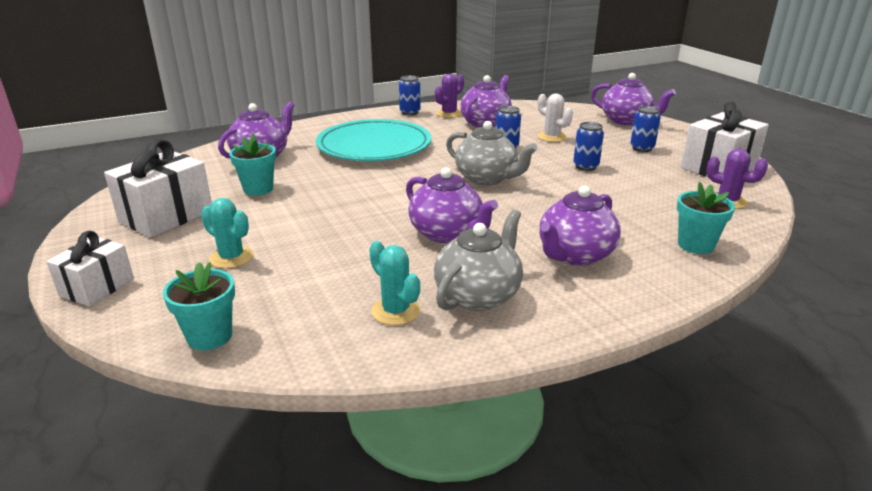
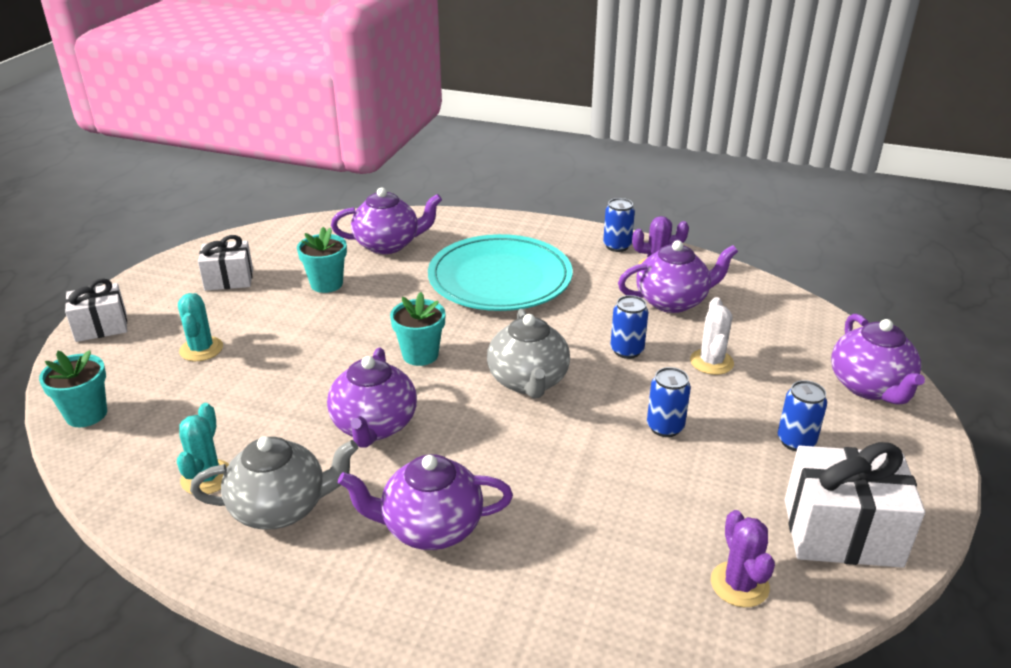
camera: 45 degrees right, 5 degrees up
white gift [104,139,212,238] -> white gift [198,235,253,291], size x0.63
turquoise flower pot [677,182,735,254] -> turquoise flower pot moved to [390,292,446,366]

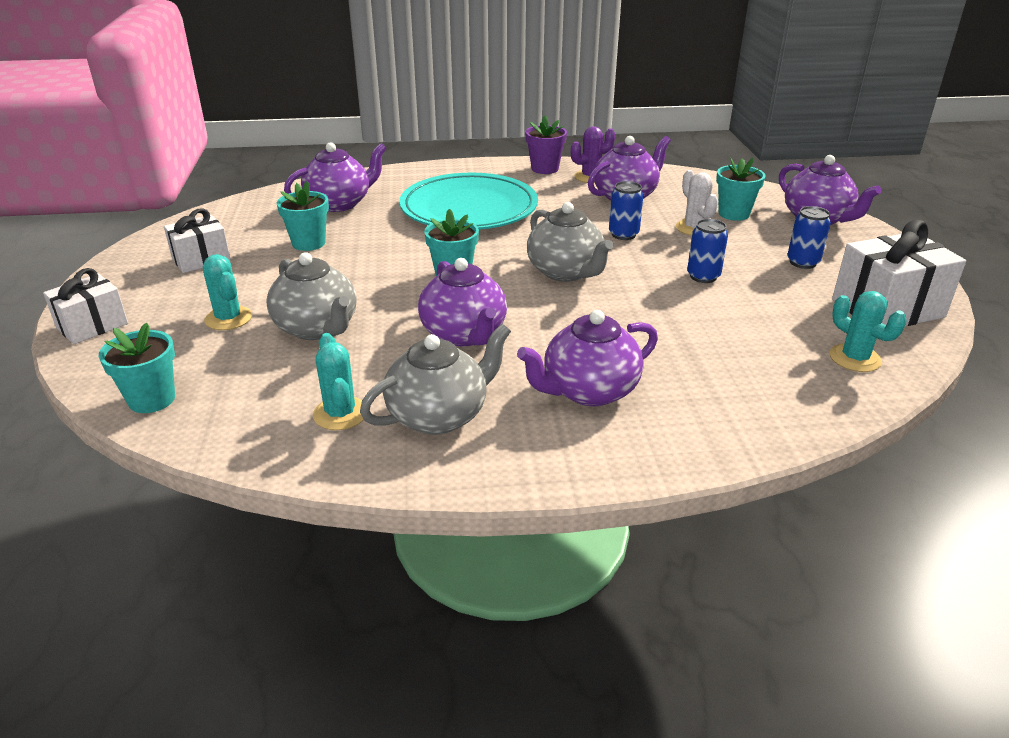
camera: 25 degrees left, 0 degrees up
blue can [603,198,635,252] -> purple flower pot [525,115,567,174]
purple cactus [711,510,775,607] -> turquoise cactus [830,291,906,372]
none -> grey teapot [266,252,357,340]
none -> turquoise flower pot [716,157,765,221]

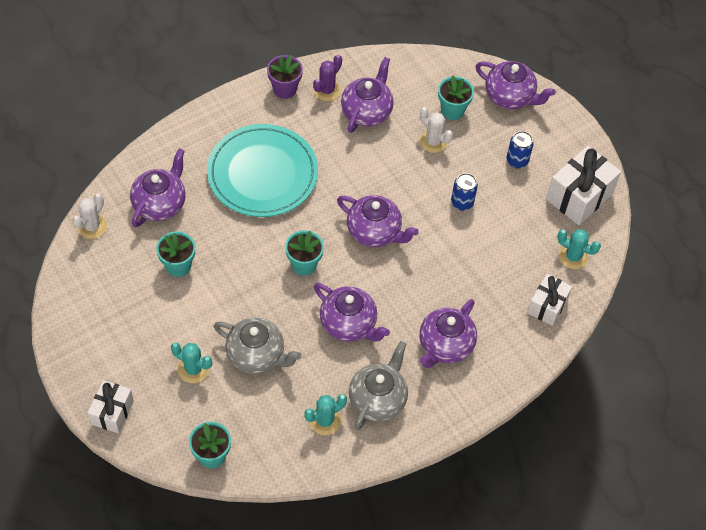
camera: 30 degrees left, 25 degrees up
white gift [164,208,231,273] -> white gift moved to [527,274,572,326]
turquoise cactus [313,333,364,430] -> turquoise cactus turned 75 degrees counterclockwise [304,394,347,435]
grey teapot [527,202,613,282] -> purple teapot [337,195,419,247]
blue can [609,181,643,240] -> none
none -> white cactus [72,193,107,239]

